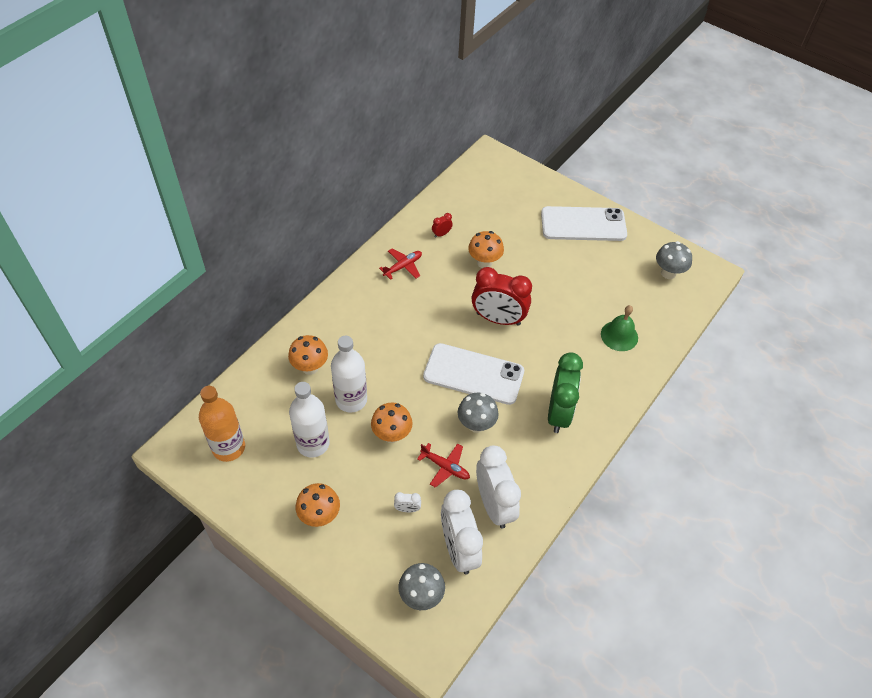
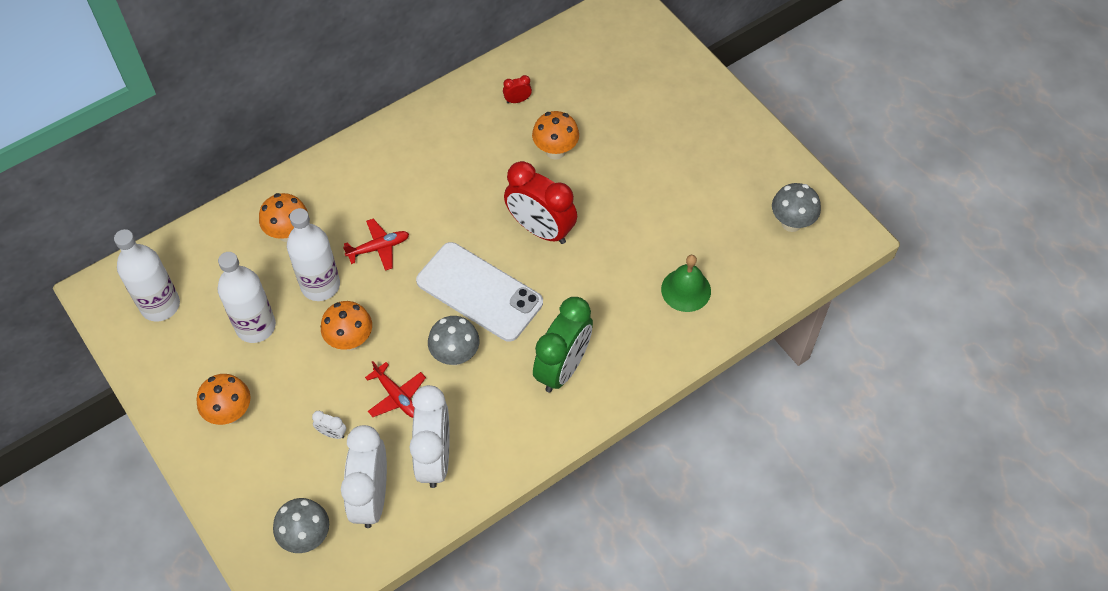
camera: 20 degrees right, 5 degrees up
orange bottle [199,386,245,462] -> white bottle [114,229,180,322]
red plane [379,248,422,280] -> red plane moved to [343,219,409,271]
white phone [541,206,627,241] -> none

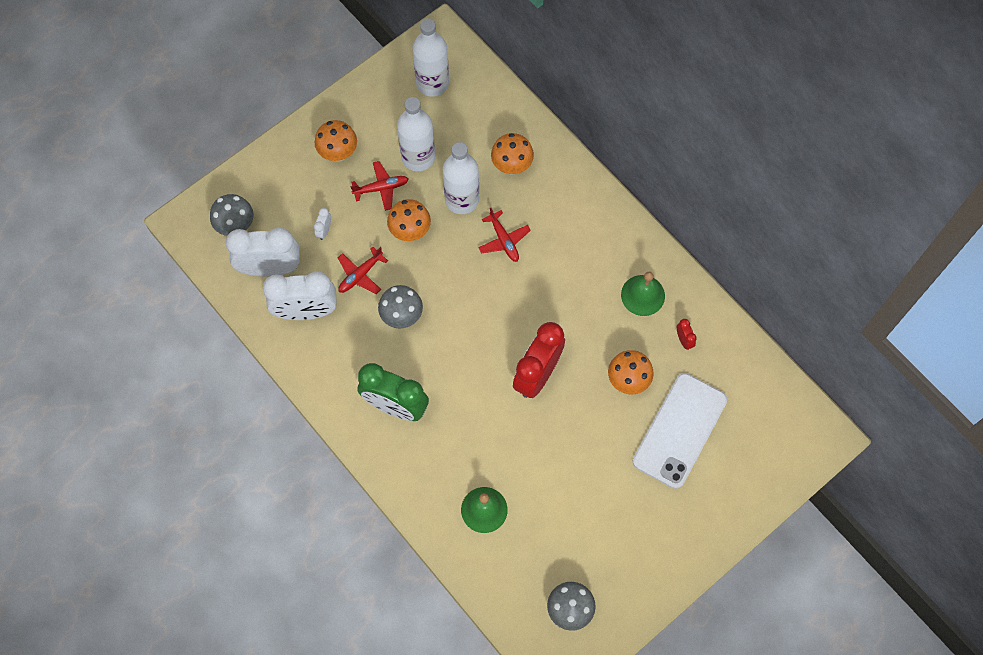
camera: 85 degrees right, 10 degrees up
white phone [416,242,543,342] -> white phone moved to [633,373,727,489]
none -> red plane [350,161,409,211]
none -> green bell [621,272,665,316]

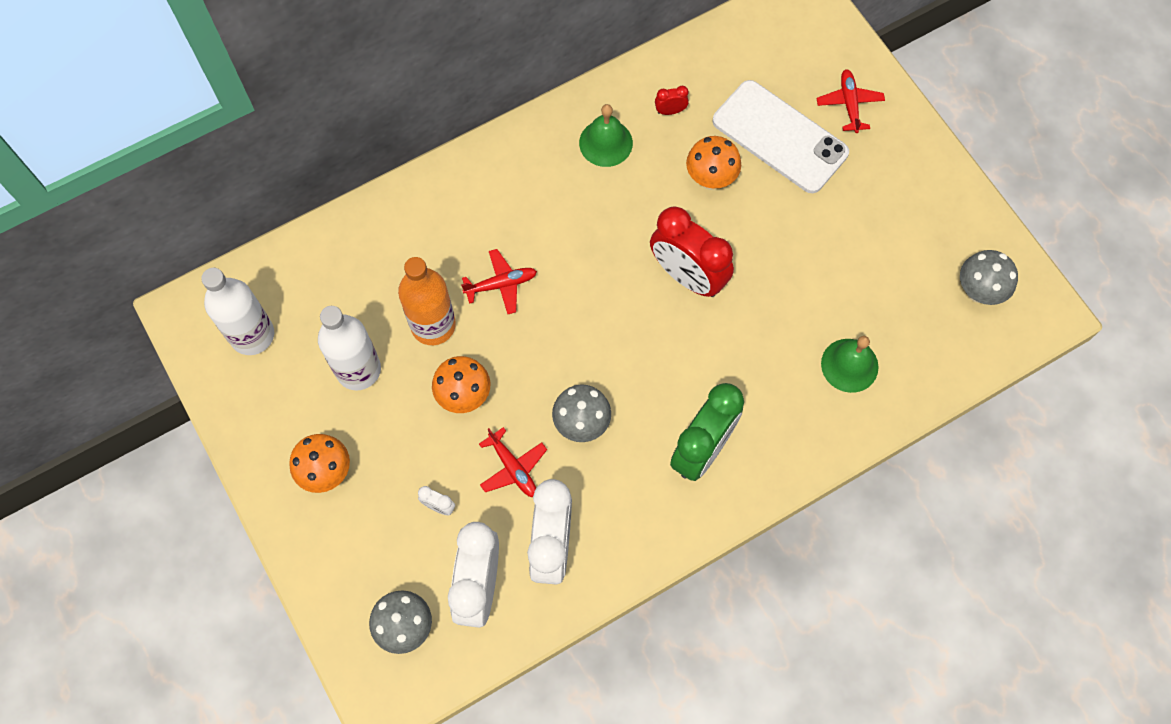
camera: 80 degrees left, 0 degrees up
red plane [350,161,409,211] -> red plane moved to [816,69,885,133]
white bottle [443,142,479,214] -> orange bottle [398,257,456,345]
orange mushroom [491,133,534,175] -> none

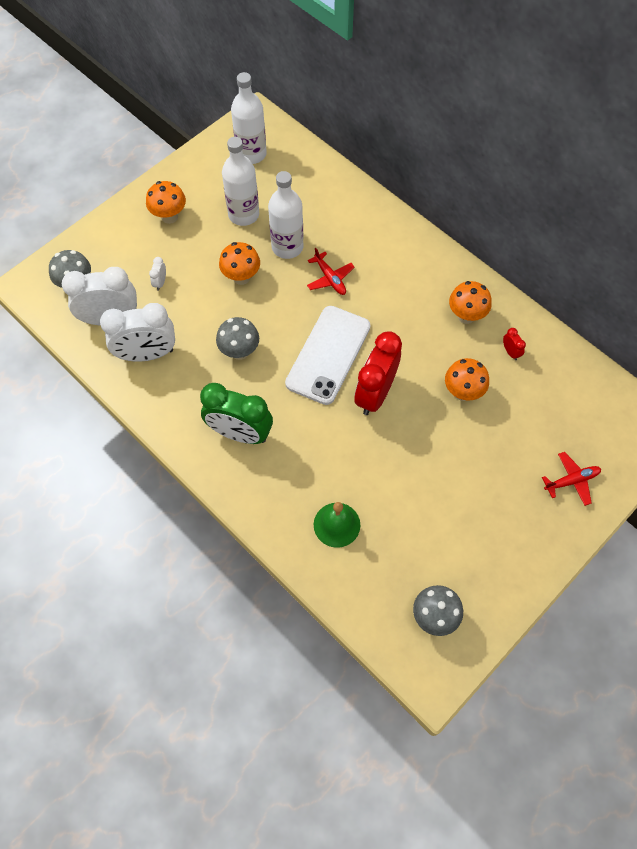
camera: 75 degrees right, 5 degrees down
orange bottle [398,257,456,345] -> white bottle [268,171,304,259]
red plane [479,427,547,497] -> none
green bell [579,104,633,167] -> orange mushroom [449,281,492,324]
white phone [713,80,849,193] -> white phone moved to [285,306,370,405]

